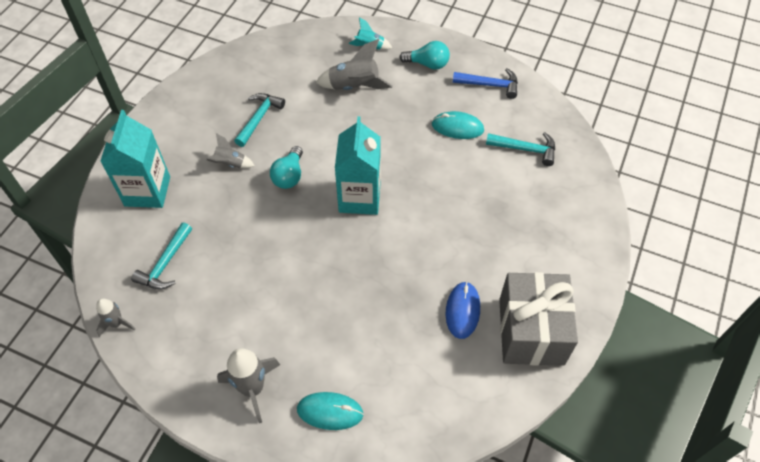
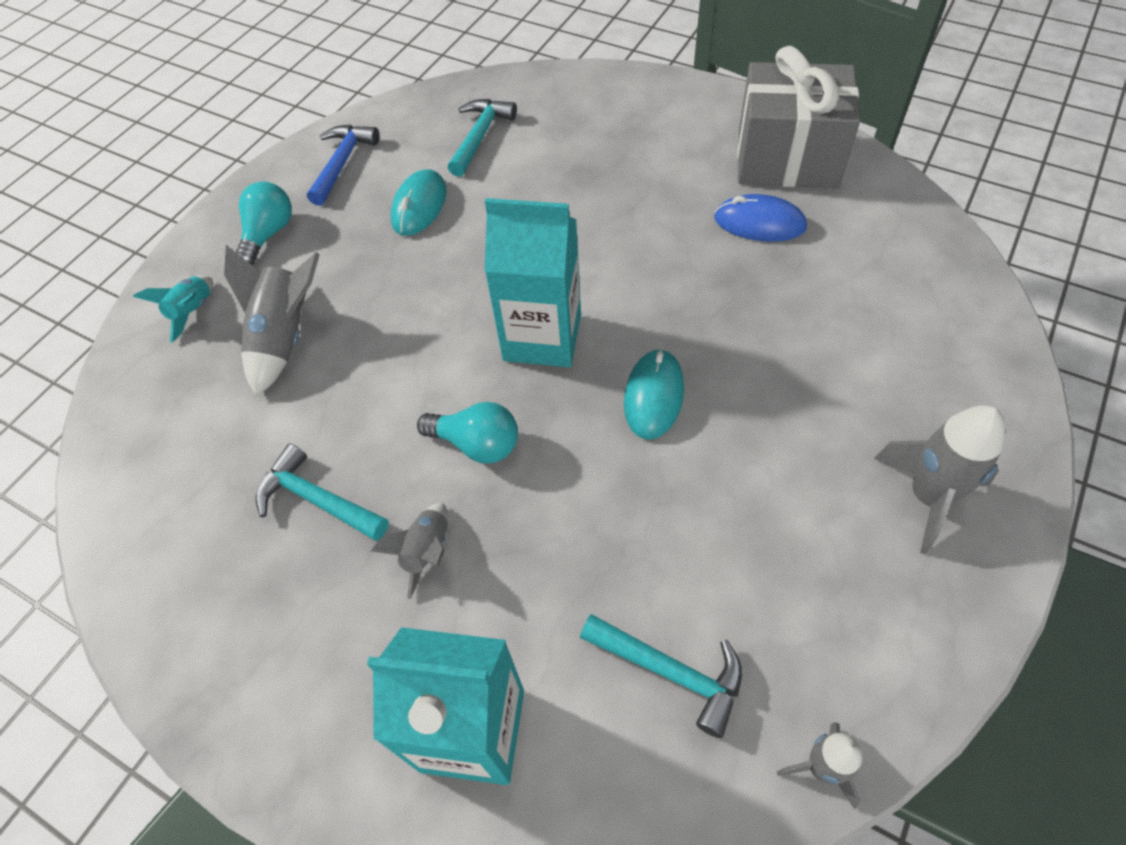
camera: 80 degrees left, 0 degrees up
turquoise mouse [297,392,364,430] -> turquoise mouse moved to [624,348,684,439]

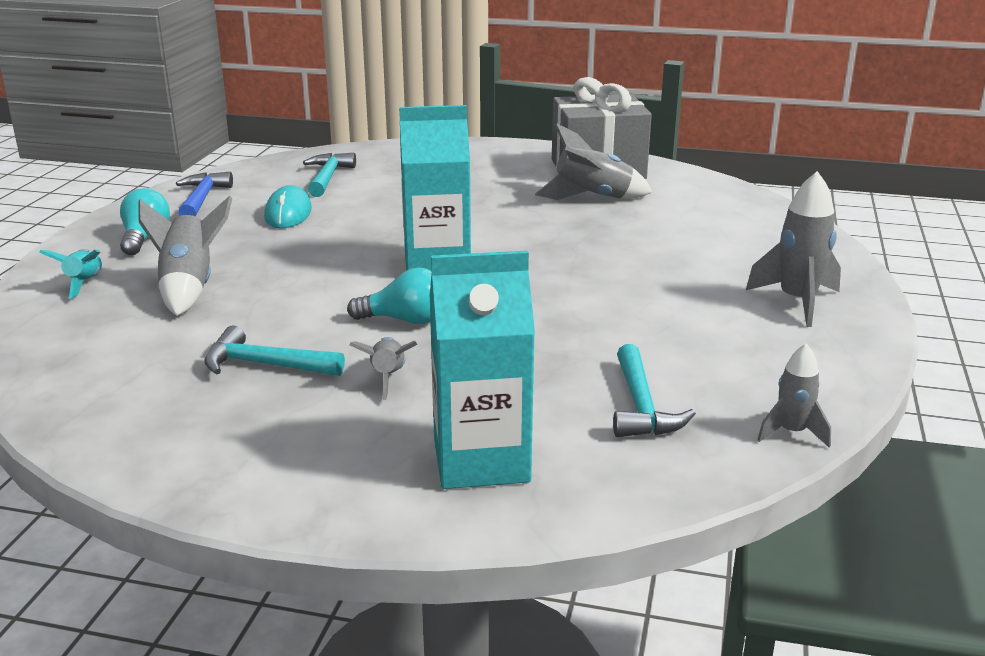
camera: 20 degrees left, 30 degrees down
turquoise hammer [580,614,742,738] -> turquoise hammer turned 75 degrees clockwise [613,344,696,437]
turquoise mouse [624,348,684,439] -> none
blue mouse [714,194,807,242] -> grey rocket [535,123,652,200]

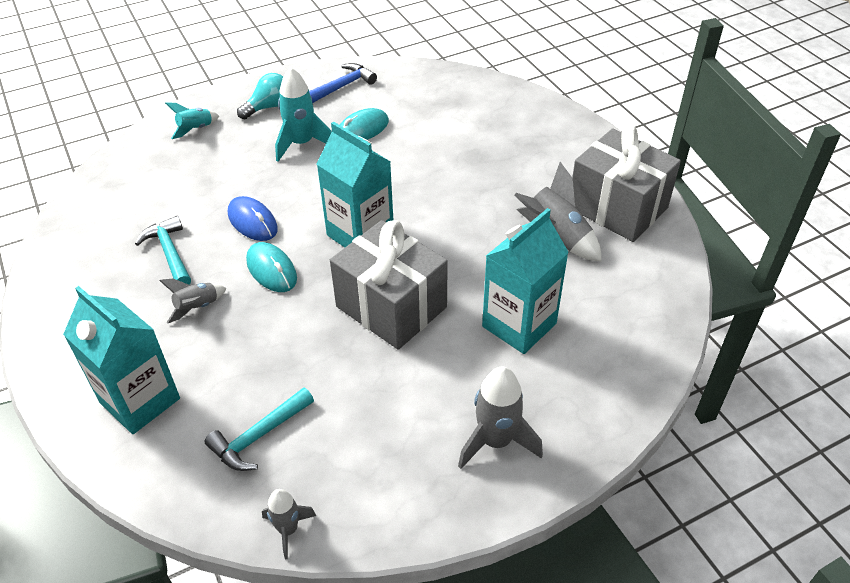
camera: 50 degrees right, 20 degrees up
grey rocket [138,196,232,316] -> none
turquoise hammer [303,153,356,197] -> none
turquoise light bulb [347,267,432,324] -> turquoise mouse [246,242,297,292]
none -> blue mouse [228,196,278,241]
none -> turquoise rocket [275,67,332,162]
none -> grey gift [330,220,448,350]
none -> turquoise carton [482,208,569,354]

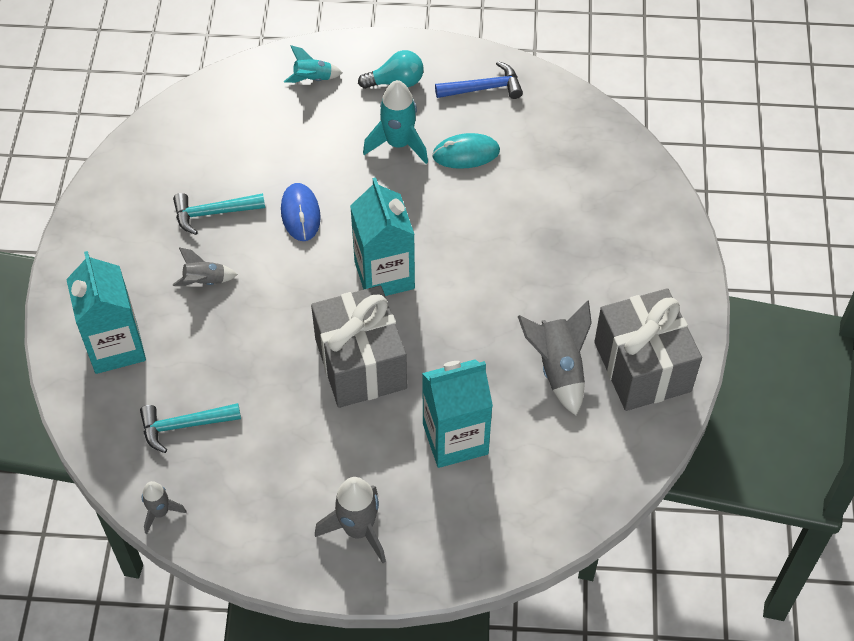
camera: 30 degrees right, 10 degrees up
turquoise hammer [135,216,191,284] -> turquoise hammer turned 105 degrees counterclockwise [173,193,265,235]
turquoise mouse [246,242,297,292] -> none

